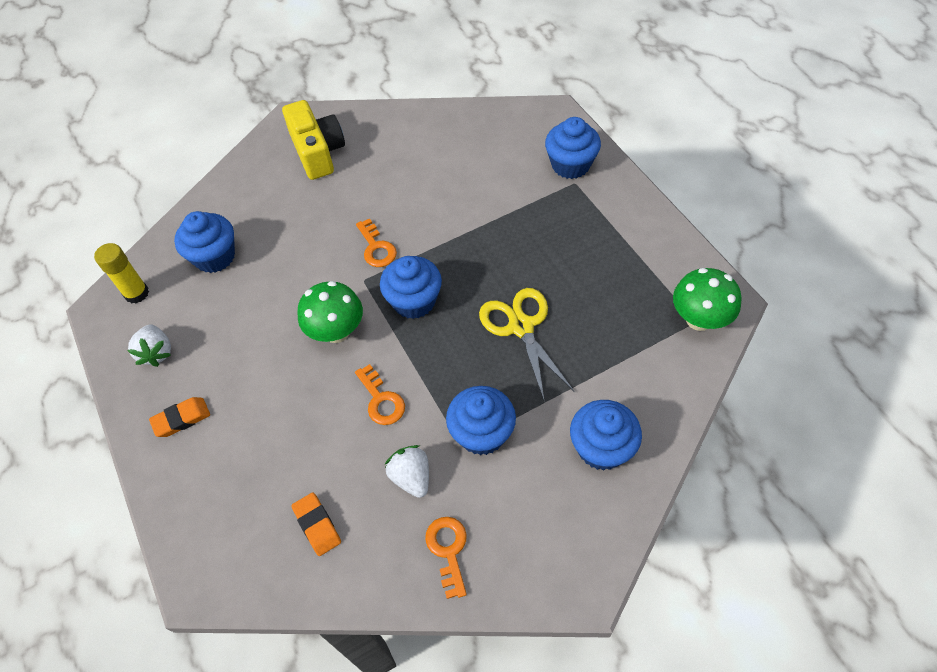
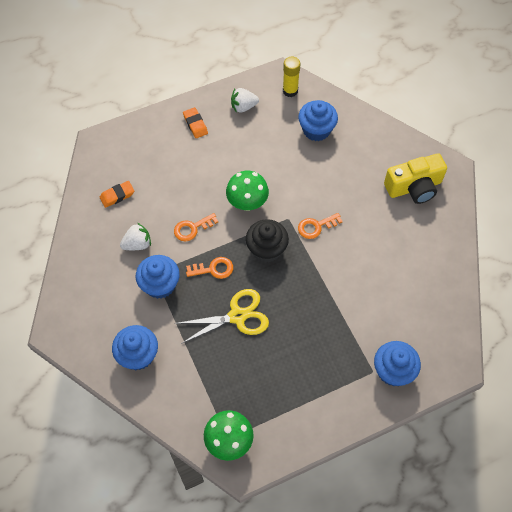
camera: 90 degrees right, 5 degrees up
blue cupcake [380,256,442,319] -> black cupcake [246,219,289,263]
orange key [425,517,467,599] -> orange key moved to [186,257,233,279]

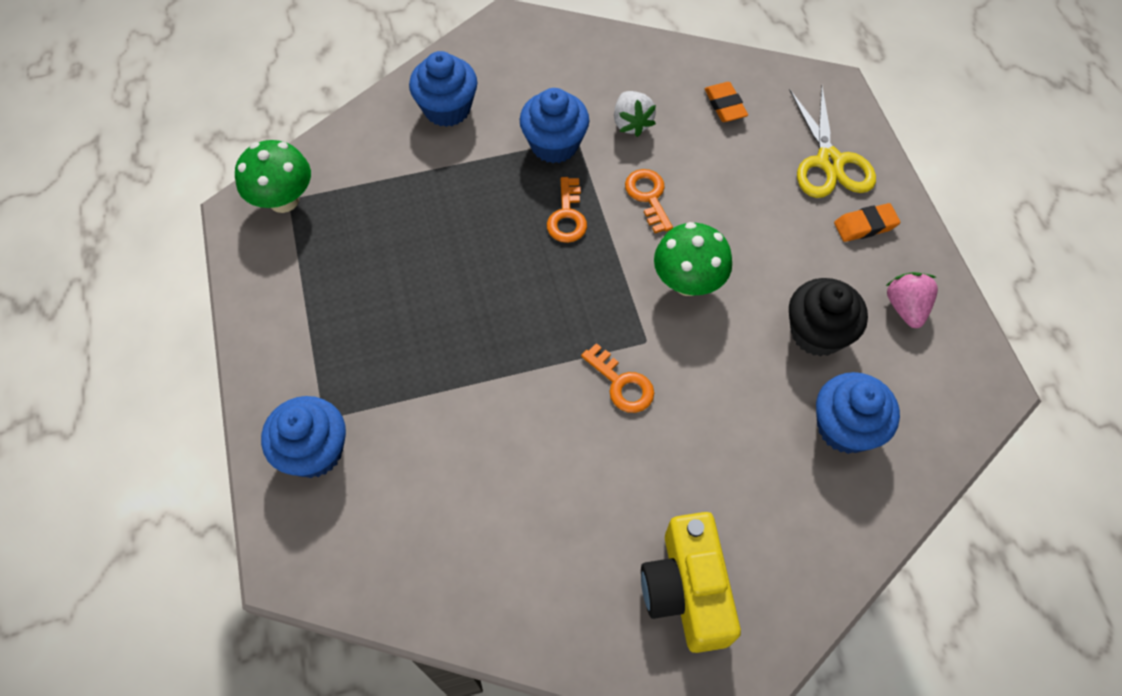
camera: 100 degrees right, 0 degrees up
yellow scissors [175,289,269,344] -> yellow scissors moved to [789,87,876,198]
white strawberry [231,88,259,113] -> pink strawberry [886,272,938,328]
black cupcake [246,219,289,263] -> black cupcake moved to [789,278,868,357]
yellow glue stick [283,57,301,97] -> none
orange key [298,213,343,239] -> orange key turned 150 degrees clockwise [581,343,654,413]

